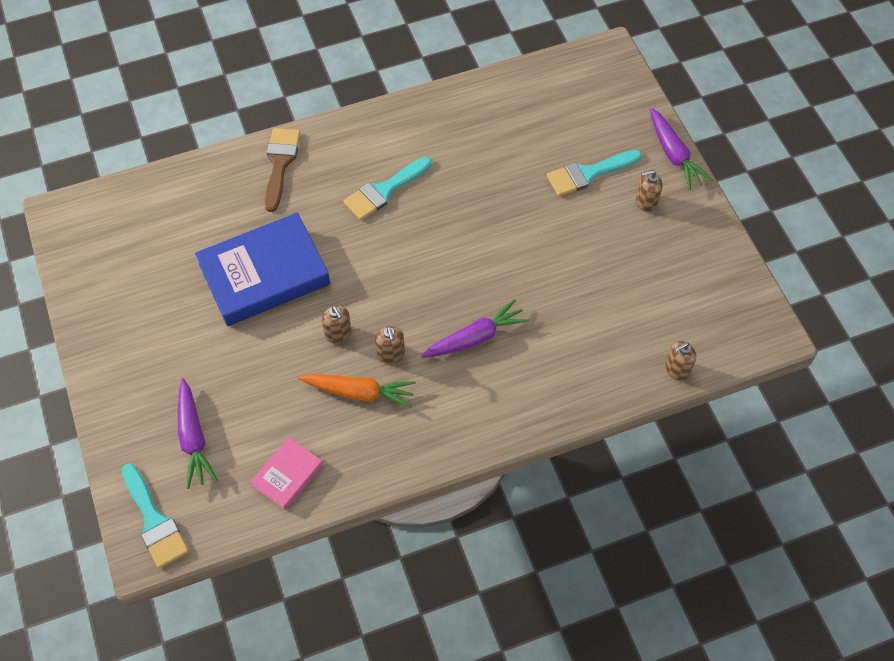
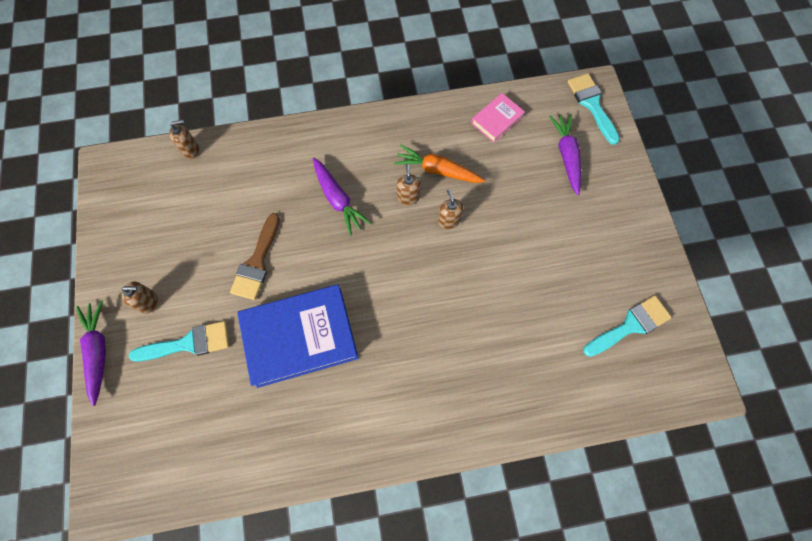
camera: 170 degrees left, 10 degrees up
blue book [195,213,330,326] -> blue book moved to [237,284,359,388]
brown brush [265,128,300,212] -> brown brush moved to [230,213,280,300]
turquoise brush [343,157,432,220] -> turquoise brush moved to [583,295,672,357]
purple carrot [421,299,529,358] -> purple carrot turned 105 degrees counterclockwise [312,158,371,236]

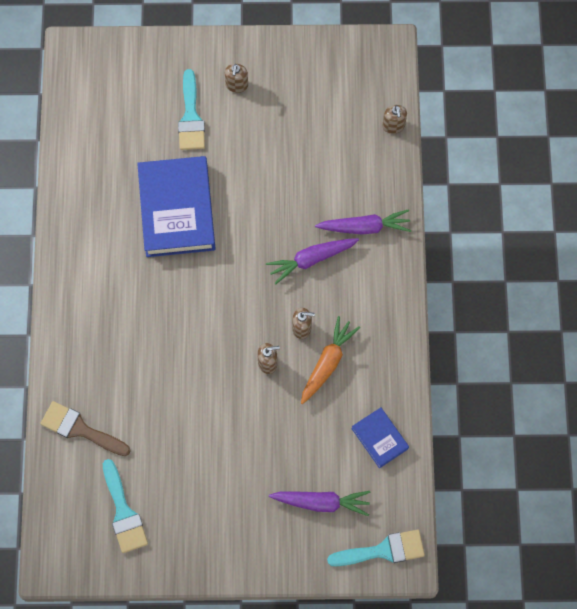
camera: 100 degrees right, 0 degrees up
purple carrot [76,301,106,406] -> purple carrot moved to [315,209,411,235]
brown brush [230,213,280,300] -> brown brush moved to [40,401,131,456]
pink book [471,93,525,143] -> blue book [352,407,409,468]

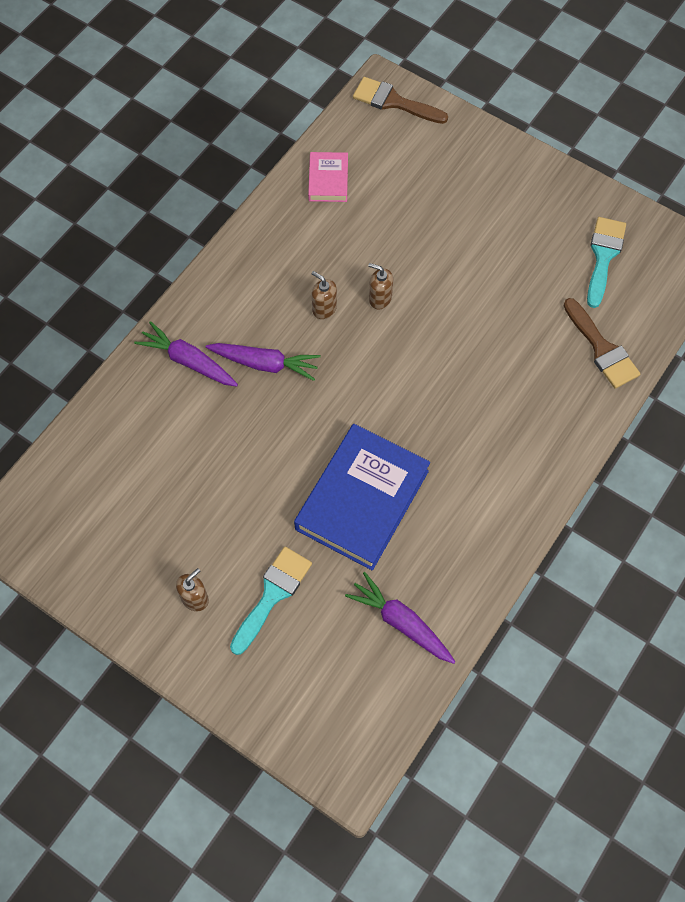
camera: 145 degrees left, 5 degrees down
purple carrot [269,491,370,516] -> purple carrot moved to [345,572,455,664]
orange carrot [301,316,360,404] -> none
turquoise brush [327,530,425,566] -> brown brush [353,77,448,124]
blue book [352,407,409,468] -> pink book [308,152,348,202]
brown soap dispenser [382,105,407,134] -> none

